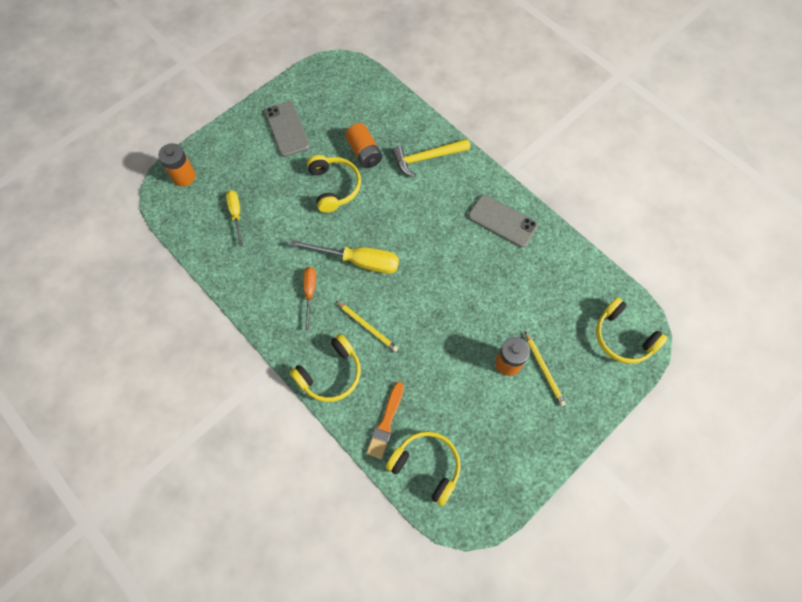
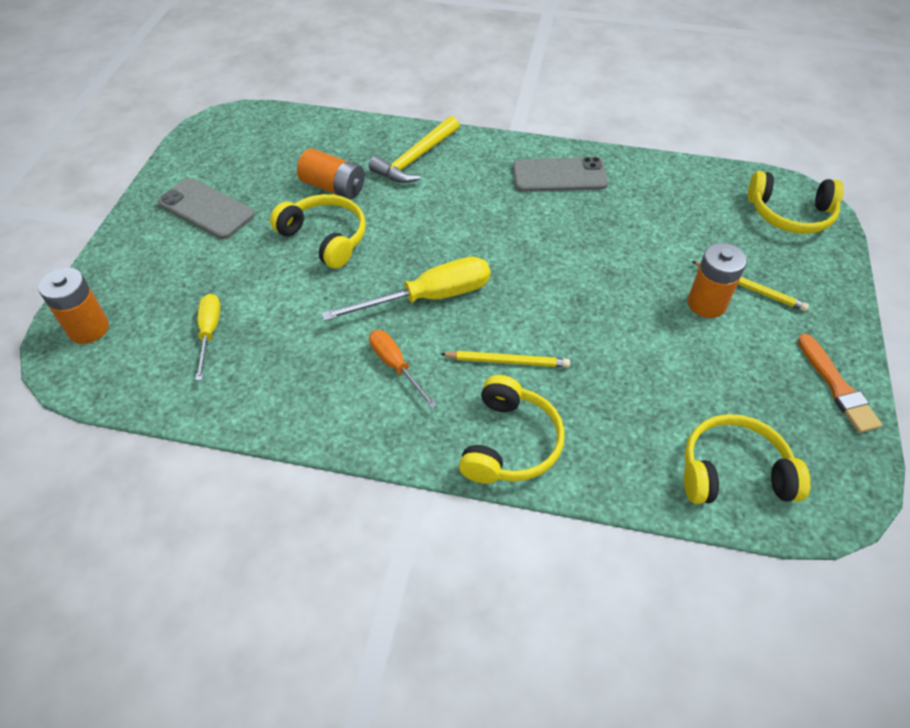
camera: 35 degrees left, 15 degrees down
yellow screwdriver [226,190,243,247] -> yellow screwdriver turned 45 degrees clockwise [195,294,221,381]
orange brush [367,382,404,459] -> orange brush moved to [798,334,882,433]

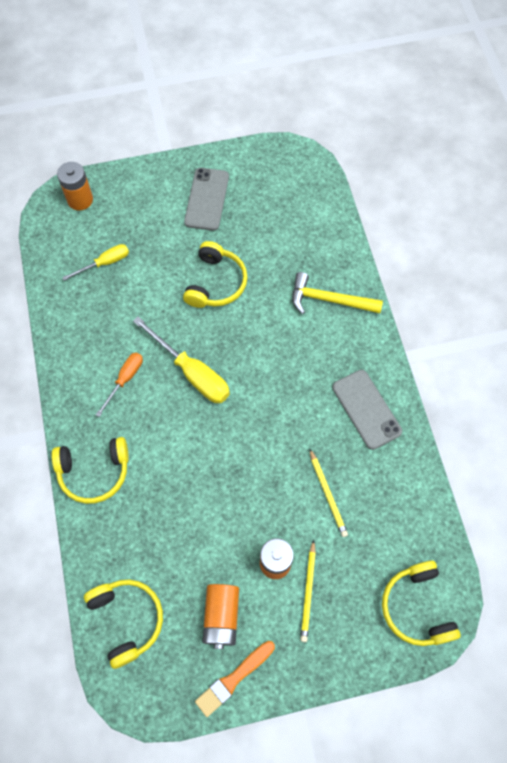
camera: 65 degrees right, 15 degrees up
orange battery [297,148,365,200] -> orange battery moved to [203,584,239,649]
yellow pencil [441,351,570,368] -> yellow pencil moved to [310,449,348,537]

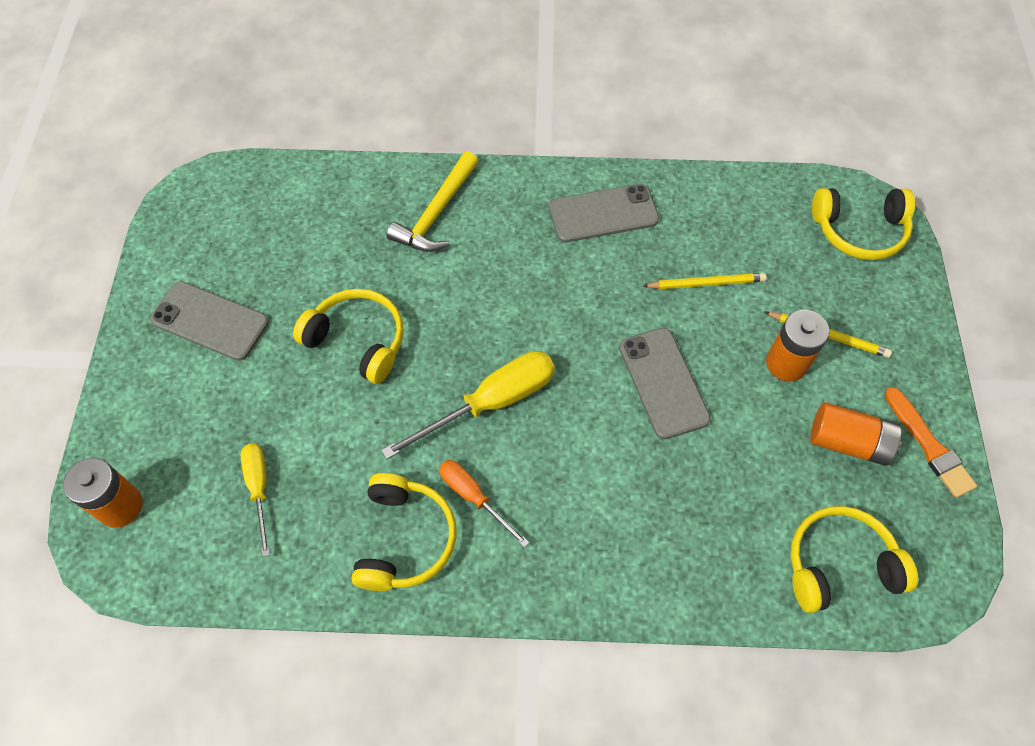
camera: 75 degrees left, 5 degrees down
yellow headphones [52,437,129,504] -> yellow headphones moved to [351,473,456,591]
none -> grey phone [619,328,711,439]

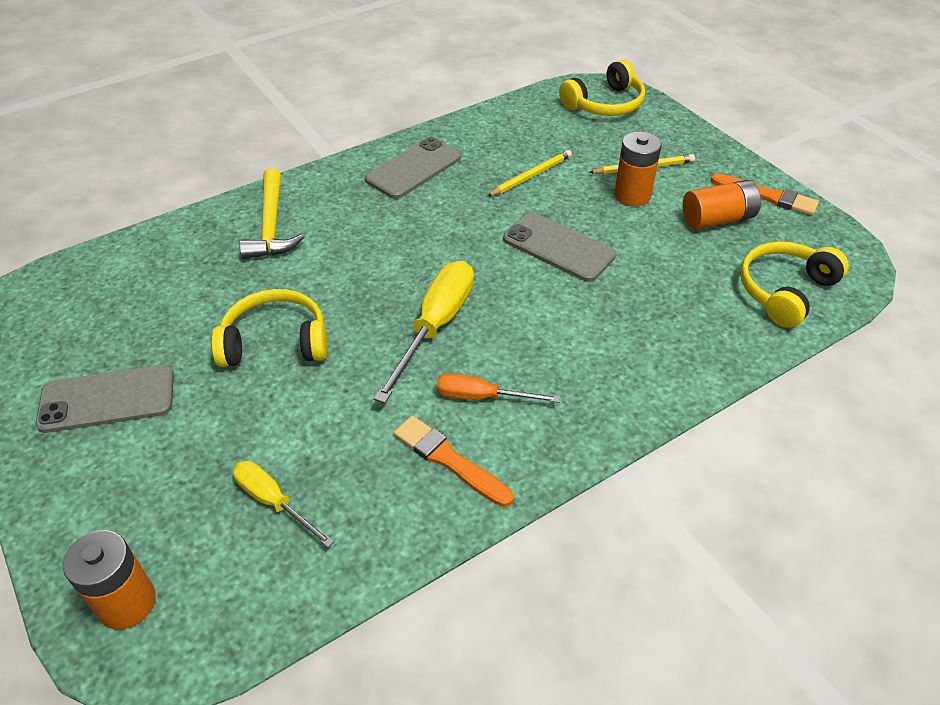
camera: 35 degrees left, 15 degrees down
yellow headphones [351,473,456,591] -> orange brush [394,416,513,507]

